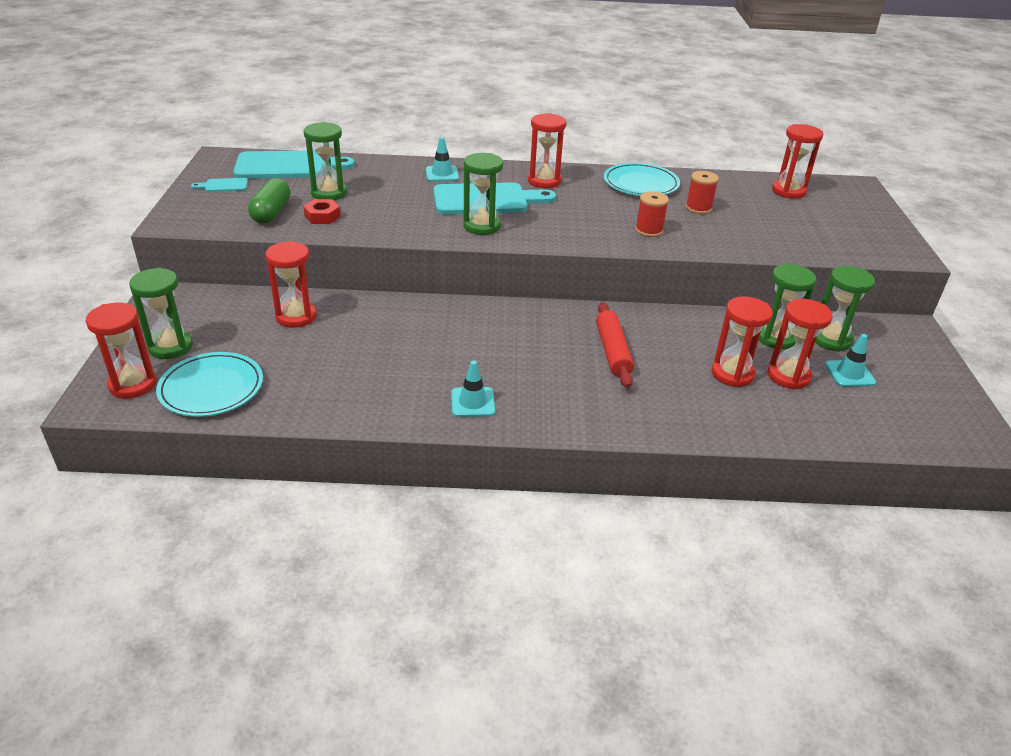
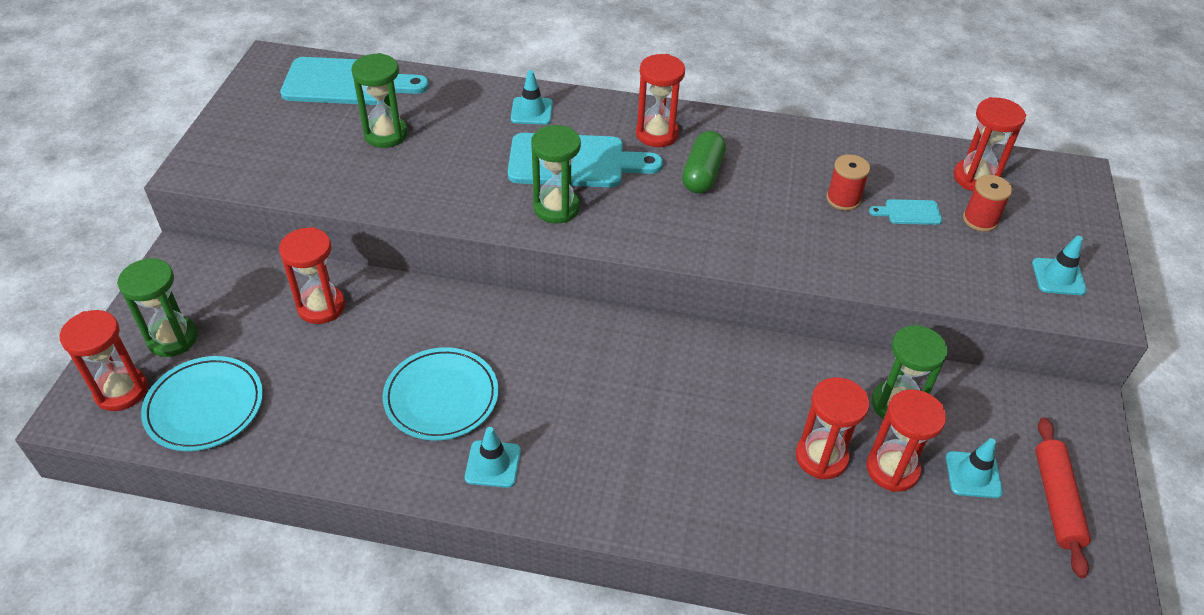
camera: 10 degrees right, 10 degrees up
turquoise cutting board [191,178,248,192] -> turquoise cutting board moved to [869,199,942,225]
green capsule [248,178,290,223] -> green capsule moved to [682,131,726,194]
red nut [303,199,341,224] -> none
red rolling pin [596,302,634,388] -> red rolling pin moved to [1035,417,1091,578]
turquoise plate [604,163,680,196] -> turquoise plate moved to [383,347,498,440]
red spool [635,191,669,237] -> red spool moved to [963,175,1012,232]
green hourglass [815,266,875,352] -> none
none -> turquoise traffic cone [1032,236,1087,295]

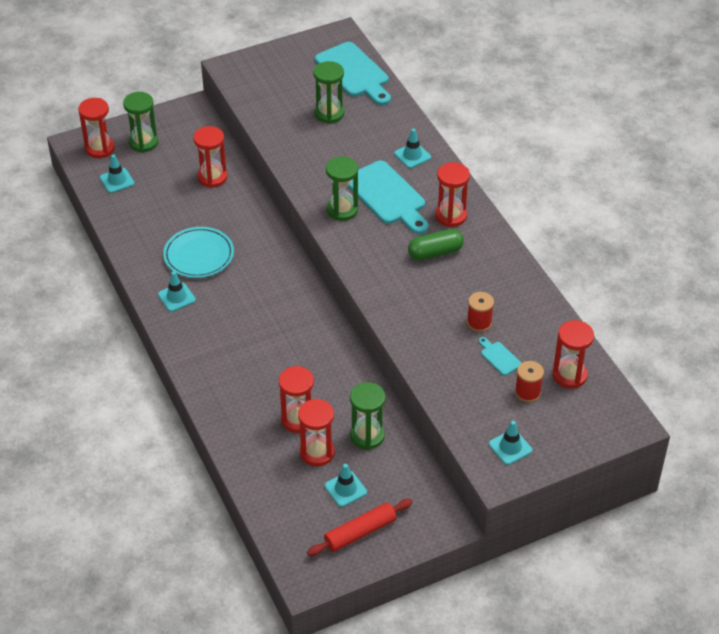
camera: 55 degrees right, 0 degrees up
turquoise plate [141,356,263,451] -> turquoise traffic cone [100,155,135,193]

